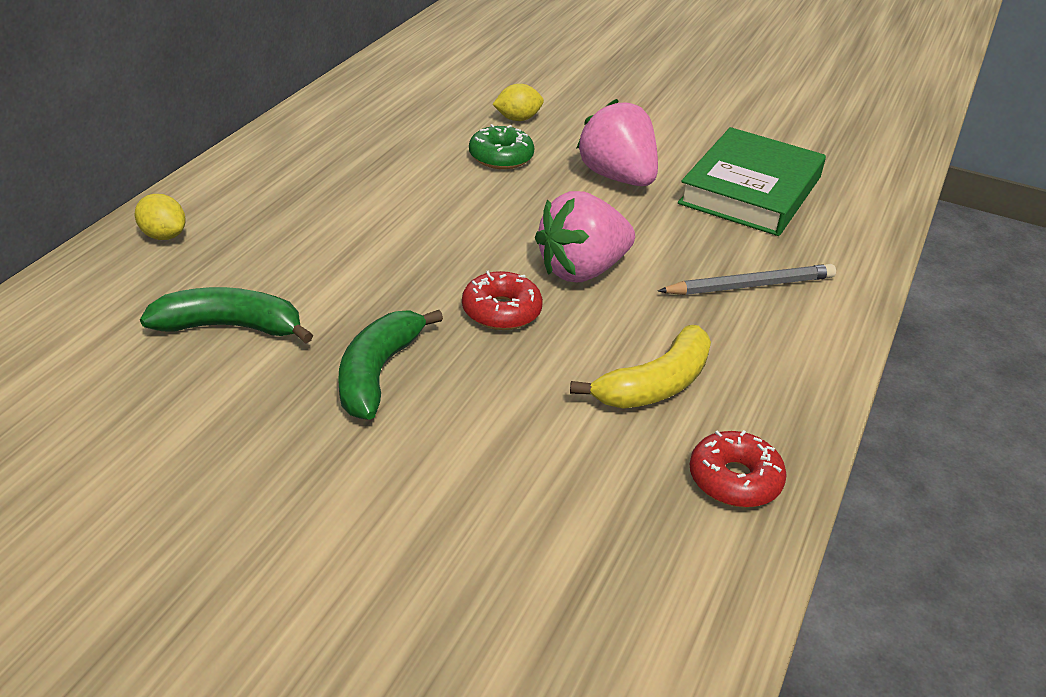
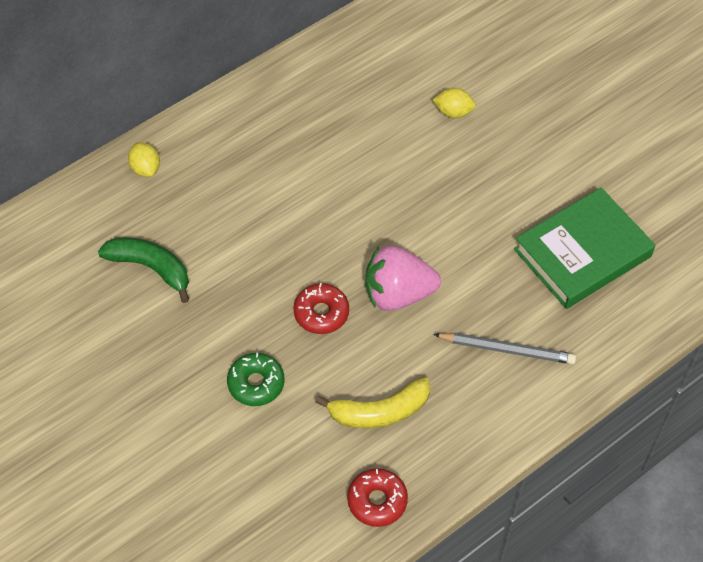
camera: 30 degrees right, 20 degrees up
green banana [338,310,443,420] -> none
green donut [469,124,534,169] -> green donut moved to [227,353,285,406]
pink strawberry [576,99,658,186] -> none

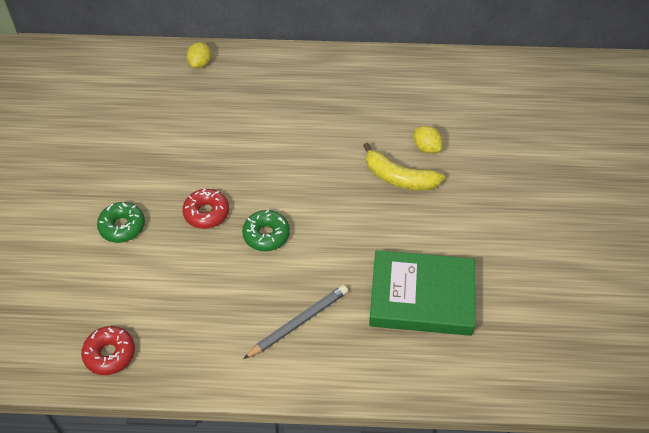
camera: 40 degrees right, 5 degrees down
green banana [98,237,189,303] -> none
yellow banana [315,377,430,428] -> yellow banana moved to [363,143,445,191]
pink strawberry [365,245,441,311] -> green donut [242,210,290,251]
grey pencil [433,333,576,364] -> grey pencil turned 90 degrees counterclockwise [243,285,348,359]

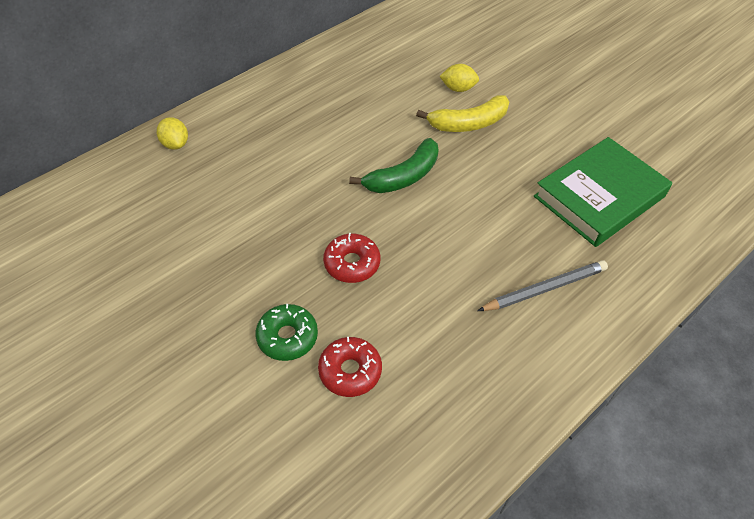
camera: 45 degrees left, 0 degrees up
red donut [81,326,135,375] -> red donut moved to [318,337,382,397]
green donut [242,210,290,251] -> none
grey pencil [243,285,348,359] -> grey pencil turned 60 degrees clockwise [477,260,608,311]
none -> green banana [349,138,439,193]

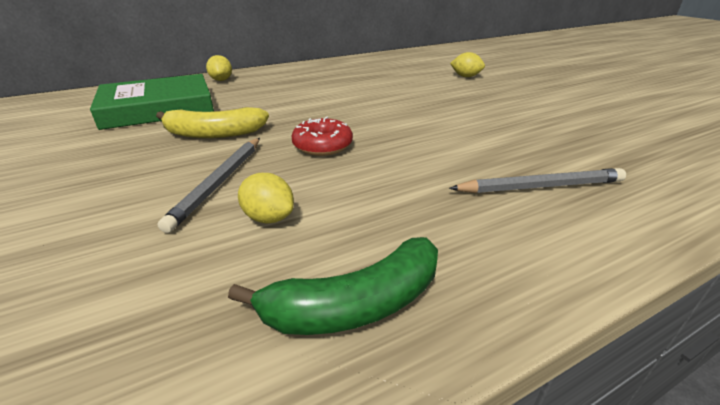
camera: 15 degrees right, 20 degrees down
green donut [255,304,318,361] -> grey pencil [158,138,260,233]
red donut [318,337,382,397] -> yellow lemon [238,173,294,223]
green banana [349,138,439,193] -> green banana moved to [228,237,438,335]
yellow banana [416,95,509,132] -> yellow banana moved to [156,107,269,138]
green book [534,137,672,247] -> green book moved to [90,74,214,130]

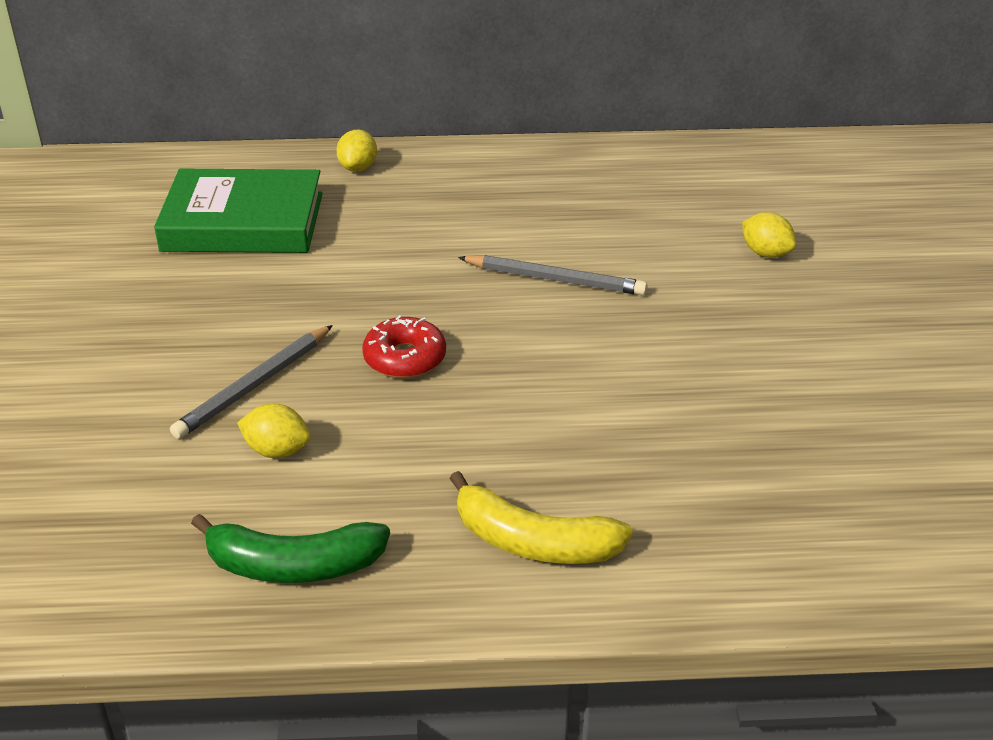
camera: 25 degrees right, 5 degrees up
yellow banana [156,107,269,138] -> yellow banana moved to [449,471,633,564]
yellow lemon [238,173,294,223] -> yellow lemon turned 45 degrees counterclockwise [237,403,310,458]
grey pencil [449,168,626,193] -> grey pencil moved to [458,255,648,296]

